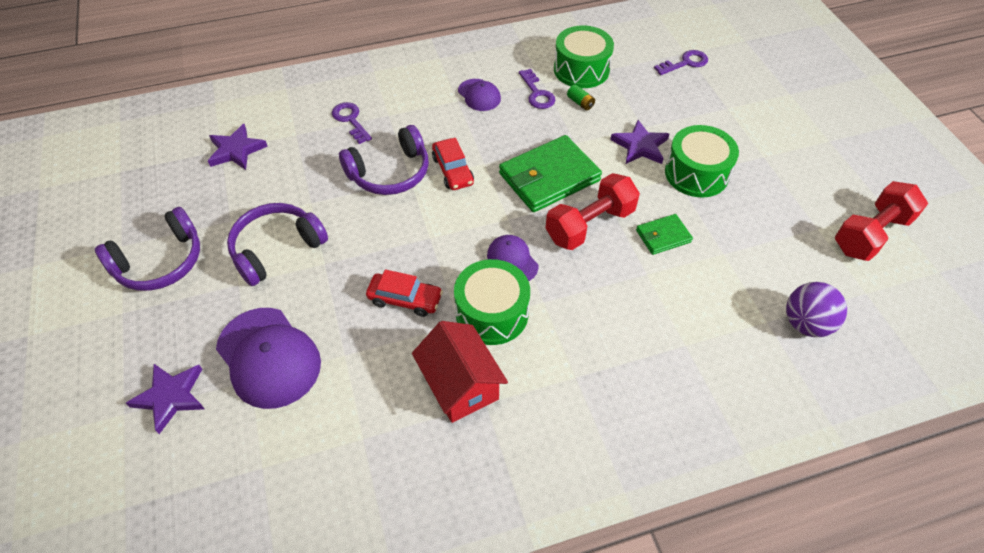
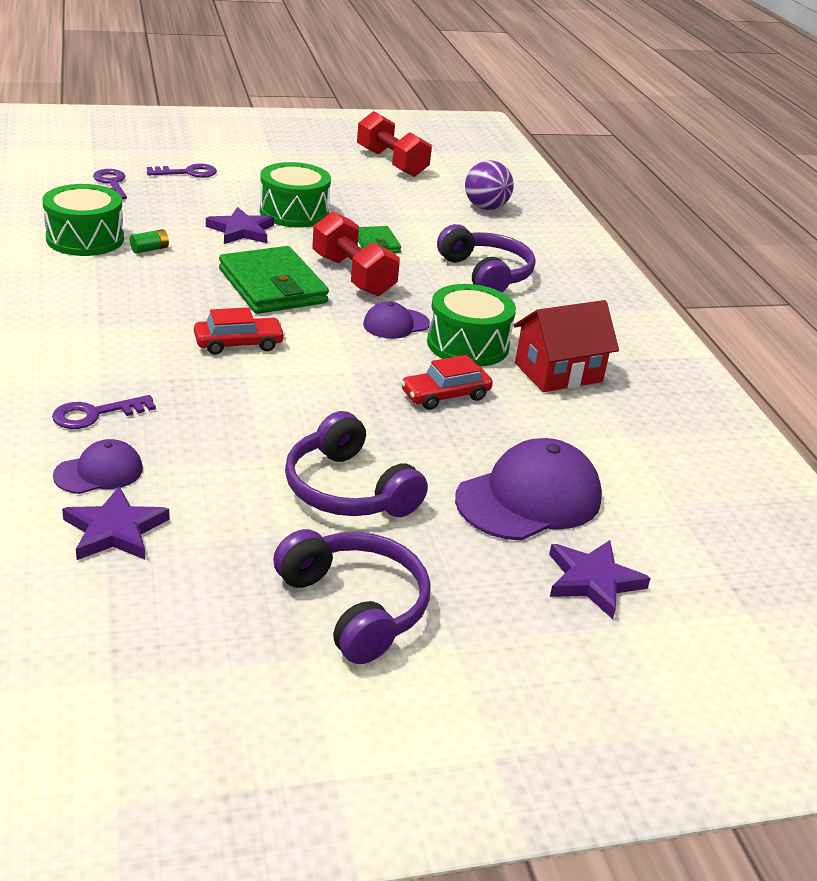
camera: 90 degrees left, 20 degrees down
purple headphones [339,125,429,195] -> purple headphones moved to [437,224,536,293]
red car [366,269,443,317] -> red car turned 135 degrees counterclockwise [401,355,493,410]
purple cap [458,79,501,111] -> purple cap moved to [53,439,143,494]
purple key [519,69,555,109] -> purple key moved to [147,163,217,178]

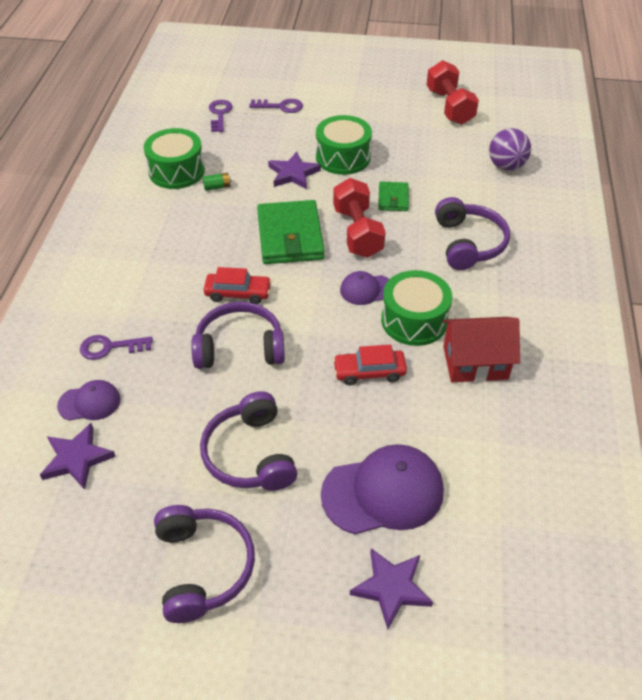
camera: 25 degrees right, 15 degrees up
none -> purple headphones [191,302,285,369]

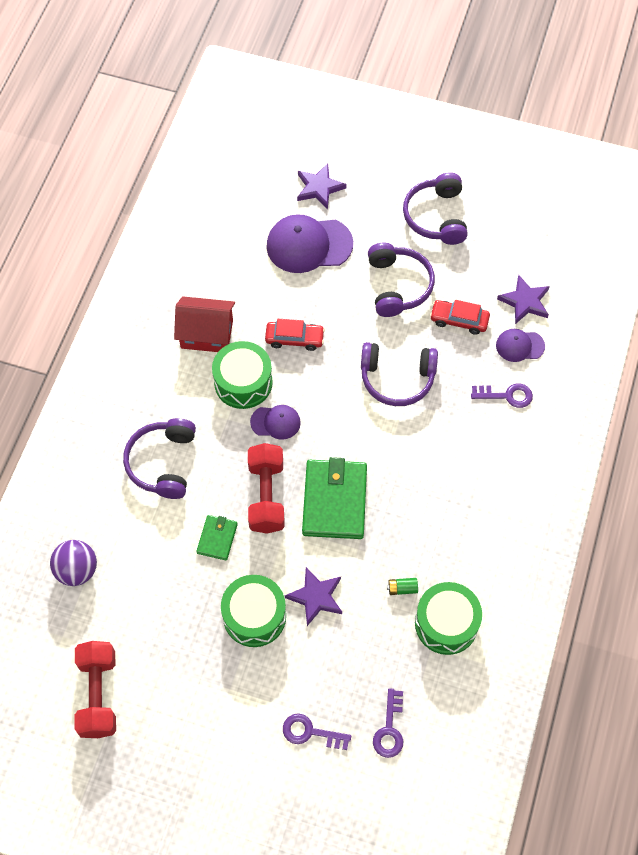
camera: 170 degrees left, 15 degrees up
red car [204,267,272,304] -> red car moved to [430,300,490,335]

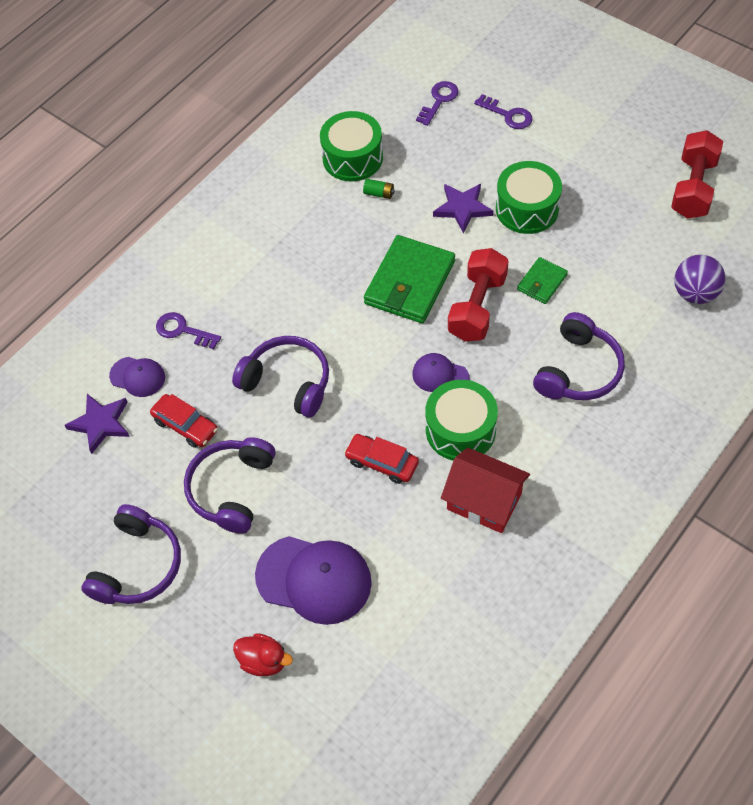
camera: 155 degrees left, 5 degrees down
purple star [297,163,347,209] -> red duck [233,633,293,676]

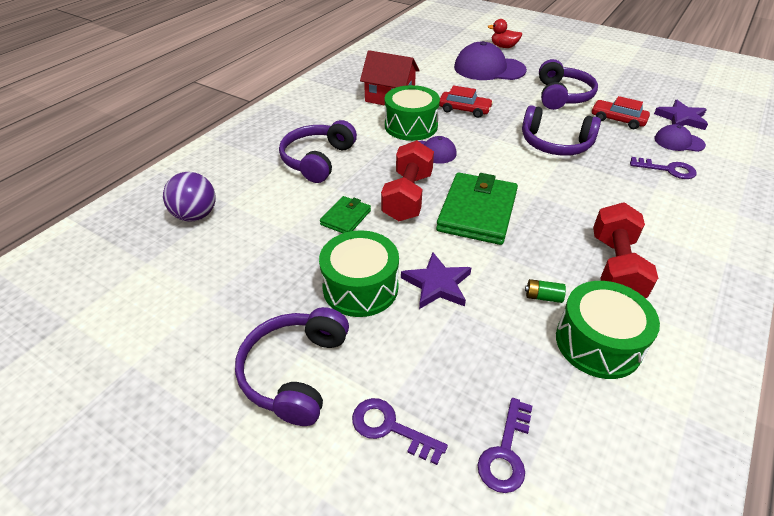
camera: 170 degrees right, 15 degrees down
purple headphones [81,504,181,604] -> purple headphones moved to [235,307,349,426]
red dumbbell [671,130,723,219] -> red dumbbell moved to [593,203,658,298]

